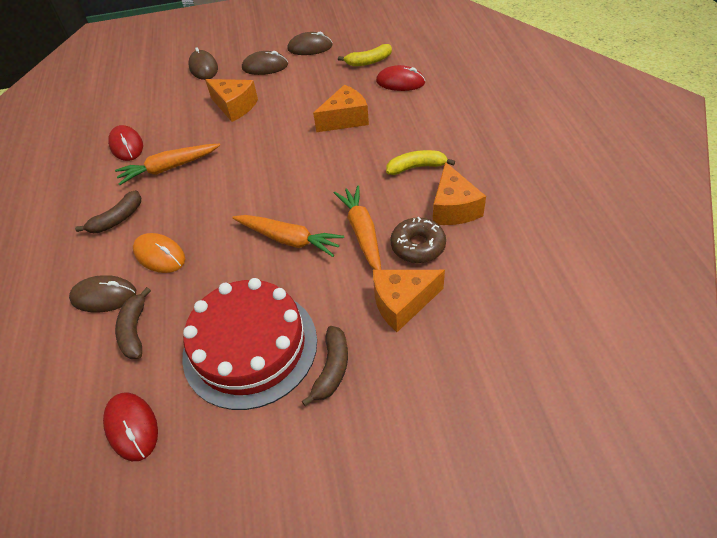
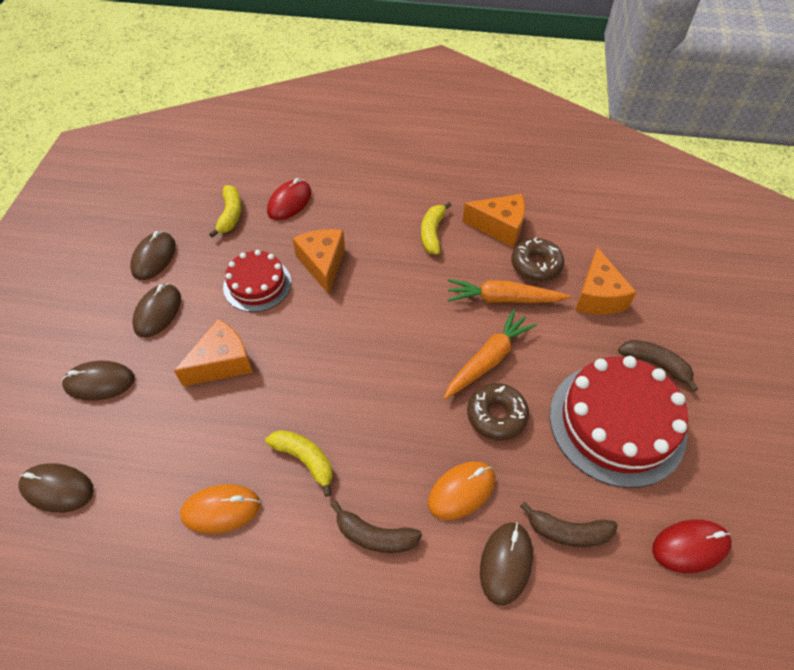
camera: 75 degrees left, 5 degrees up
brown banana [75,190,141,233] -> brown banana turned 135 degrees clockwise [331,501,422,553]
red mouse [108,125,143,161] -> orange mouse [180,484,261,534]
orange carrot [115,144,220,185] -> yellow banana [265,430,333,497]
none -> brown mouse [19,463,94,513]
none -> red cake [223,250,291,312]
none -> brown donut [467,383,529,440]

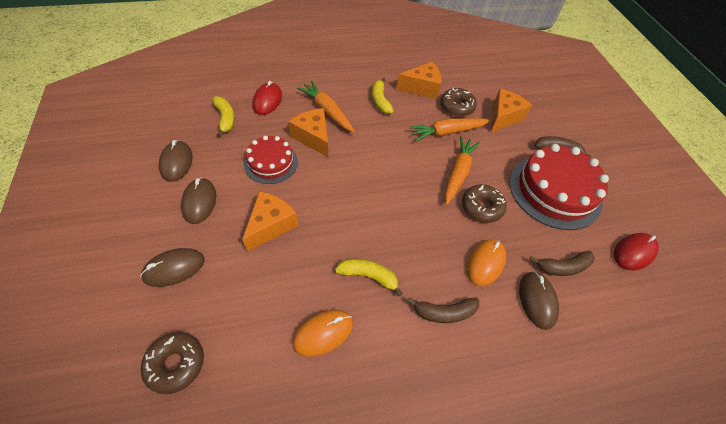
camera: 25 degrees left, 0 degrees up
brown mouse [19,463,94,513] -> brown donut [141,332,204,394]
orange cheese [575,247,637,315] -> orange cheese turned 120 degrees counterclockwise [491,89,532,132]
none -> orange carrot [297,81,355,133]

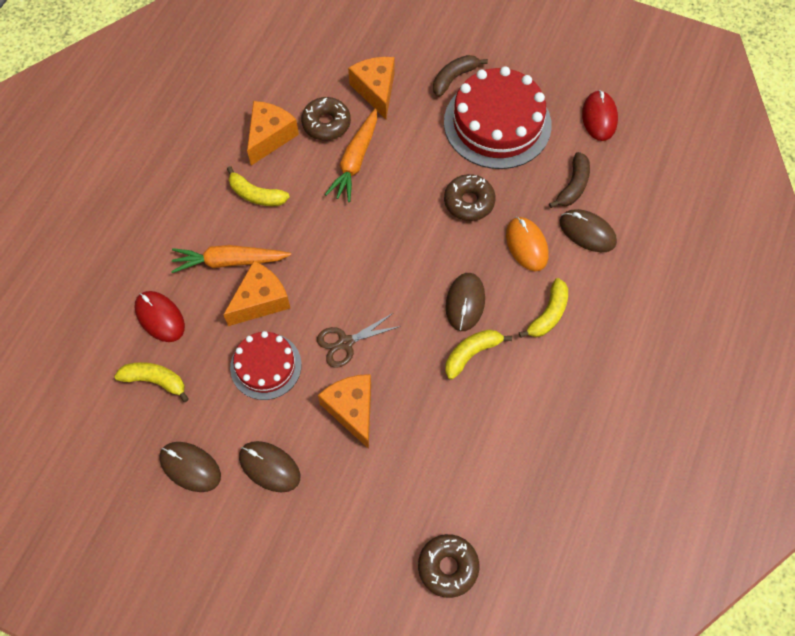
camera: 50 degrees left, 10 degrees up
brown mouse [140,248,204,287] -> brown mouse moved to [446,273,485,331]
orange cheese [289,108,328,157] -> orange cheese turned 135 degrees clockwise [223,261,290,326]
orange mouse [292,310,353,357] -> none
brown banana [407,297,479,323] -> yellow banana [519,278,568,338]
orange carrot [445,136,480,205] -> none
none -> brown scissors [317,313,401,368]

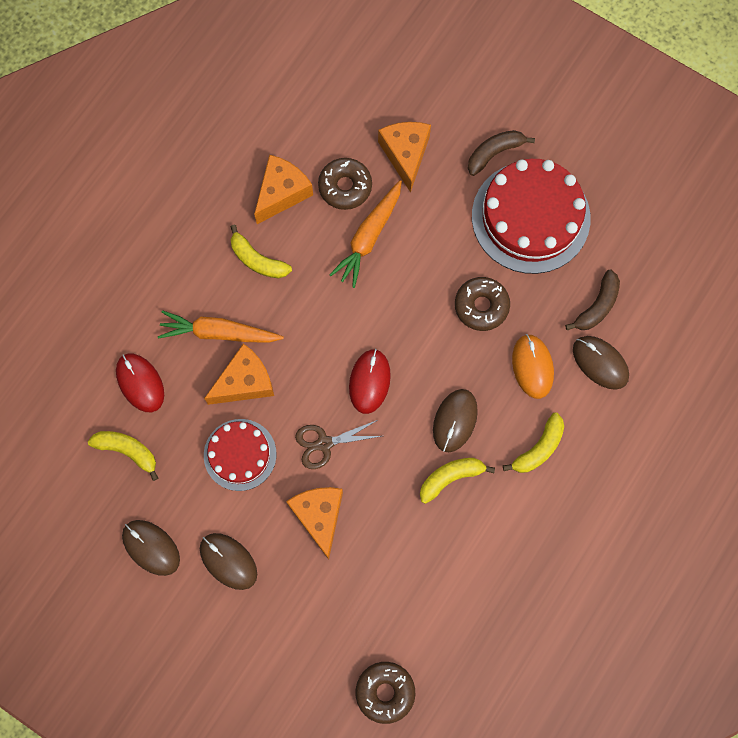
camera: 10 degrees right, 10 degrees up
red mouse [582,90,618,141] -> red mouse moved to [349,349,391,414]

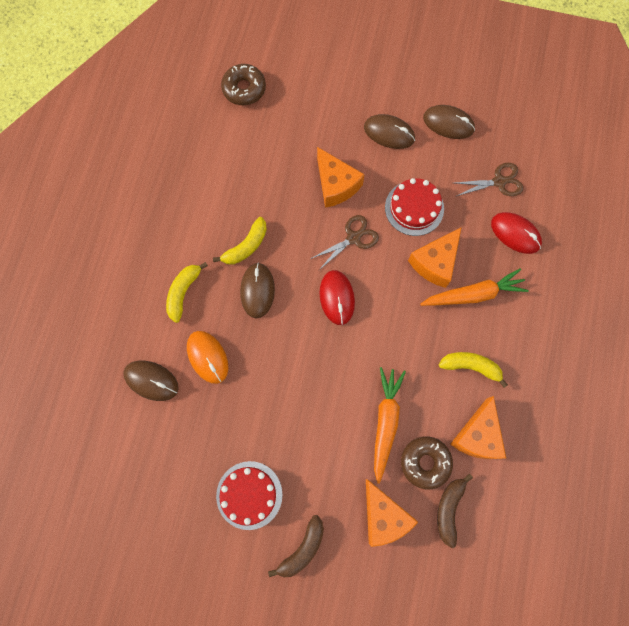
camera: 160 degrees right, 0 degrees up
yellow banana [88,431,158,481] -> brown scissors [455,163,523,196]
brown donut [455,277,510,331] -> none
red cake [472,159,591,274] -> red cake [216,461,283,530], size x0.58
brown banana [565,269,620,330] -> brown banana moved to [437,473,473,548]

